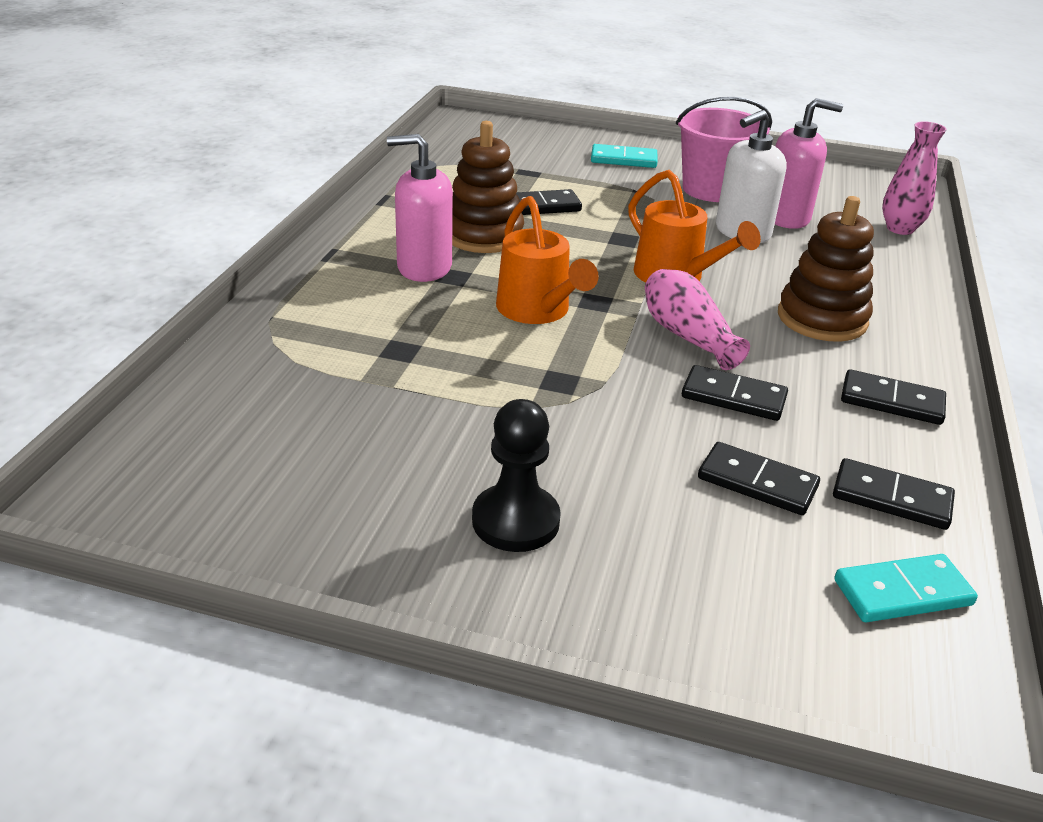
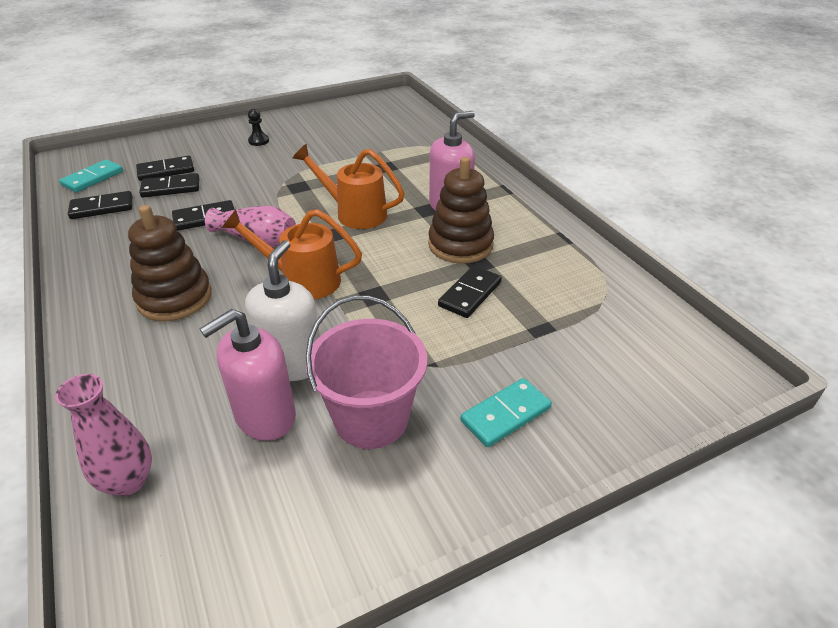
camera: 140 degrees right, 5 degrees up
black pawn [472,399,561,552] -> black pawn [248,109,269,146], size x0.56
black domino [841,369,946,425] -> black domino moved to [136,156,194,181]

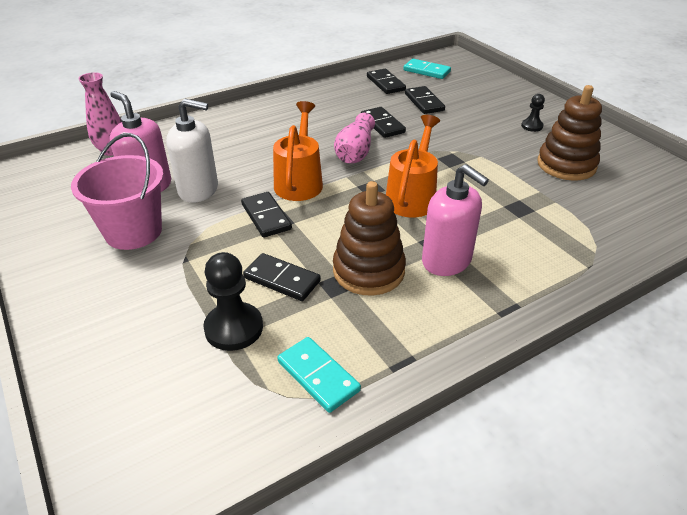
camera: 85 degrees right, 0 degrees up
brown stacking toy [128,205,212,321] -> brown stacking toy moved to [537,85,602,181]
black domino [136,156,194,181] -> black domino moved to [241,192,292,238]
turquoise domino [460,378,552,447] -> turquoise domino moved to [277,337,361,413]
none -> black pawn [203,252,263,351]

